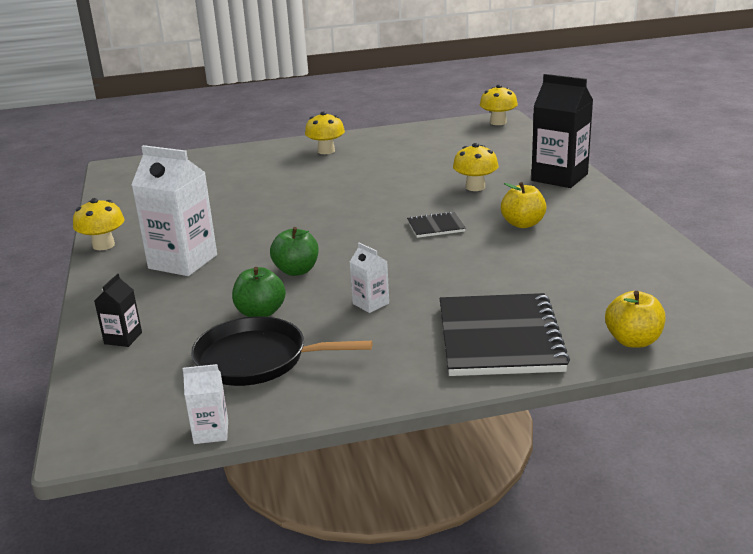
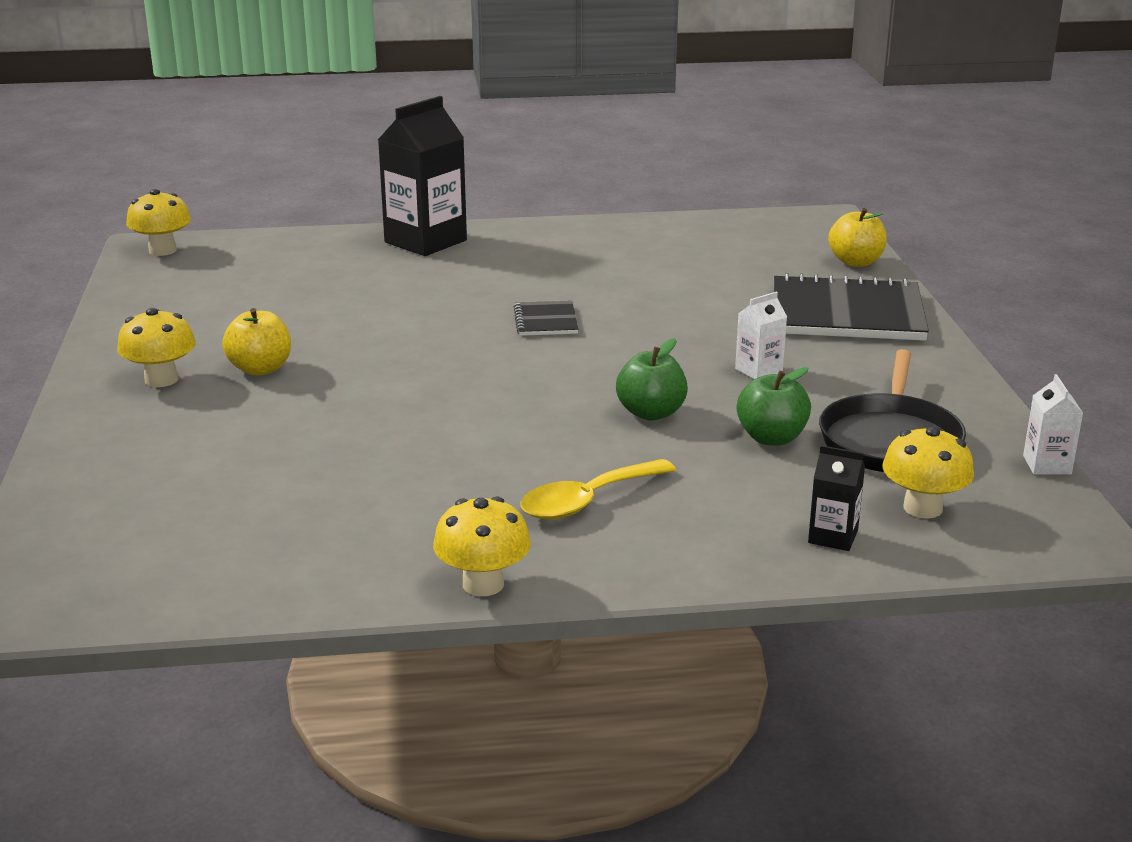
camera: 85 degrees left, 0 degrees up
white carton [131,145,217,276] -> yellow spoon [521,459,676,520]
yellow mushroom [453,143,498,191] -> yellow mushroom moved to [882,426,974,519]
yellow apple [501,182,547,228] -> yellow apple moved to [222,308,291,376]

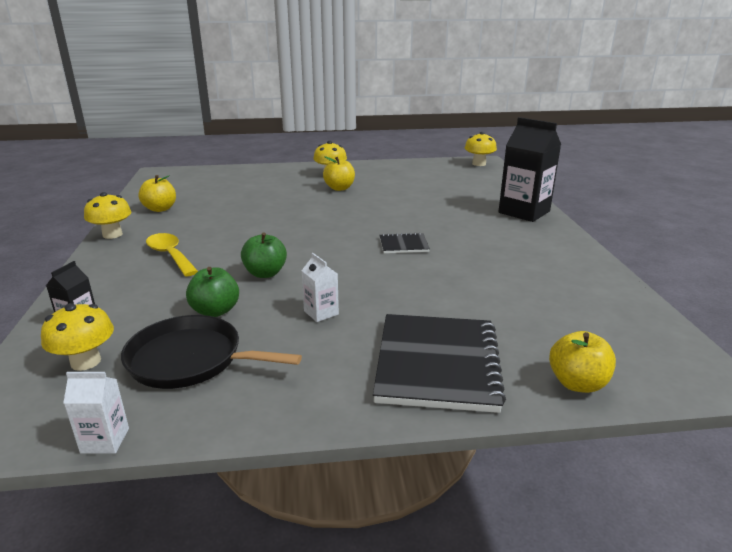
camera: 90 degrees right, 0 degrees up
none -> yellow apple [138,175,176,212]

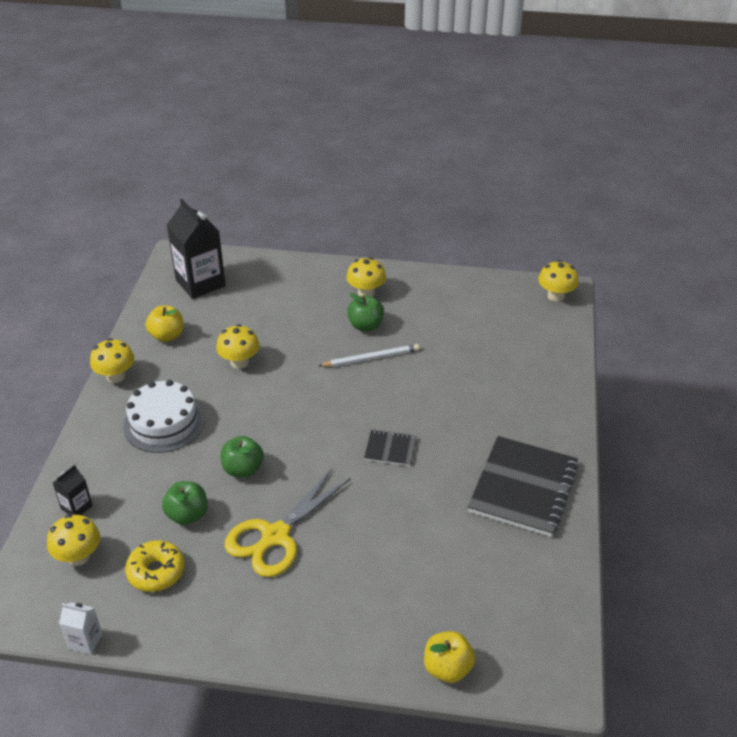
camera: 15 degrees right, 15 degrees up
black pan [121,315,302,389] -> yellow donut [125,540,185,592]
yellow spoon [146,233,198,276] -> white cake [123,380,204,453]
white carton [302,253,339,322] -> yellow scissors [225,469,350,577]
yellow apple [323,156,355,191] -> green apple [347,293,384,331]
black notebook [373,314,506,413] -> black notebook moved to [468,436,579,537]
black carton [499,117,561,222] -> black carton moved to [167,199,226,299]
none -> yellow mushroom [216,324,260,369]
none -> white pencil [319,344,419,367]

